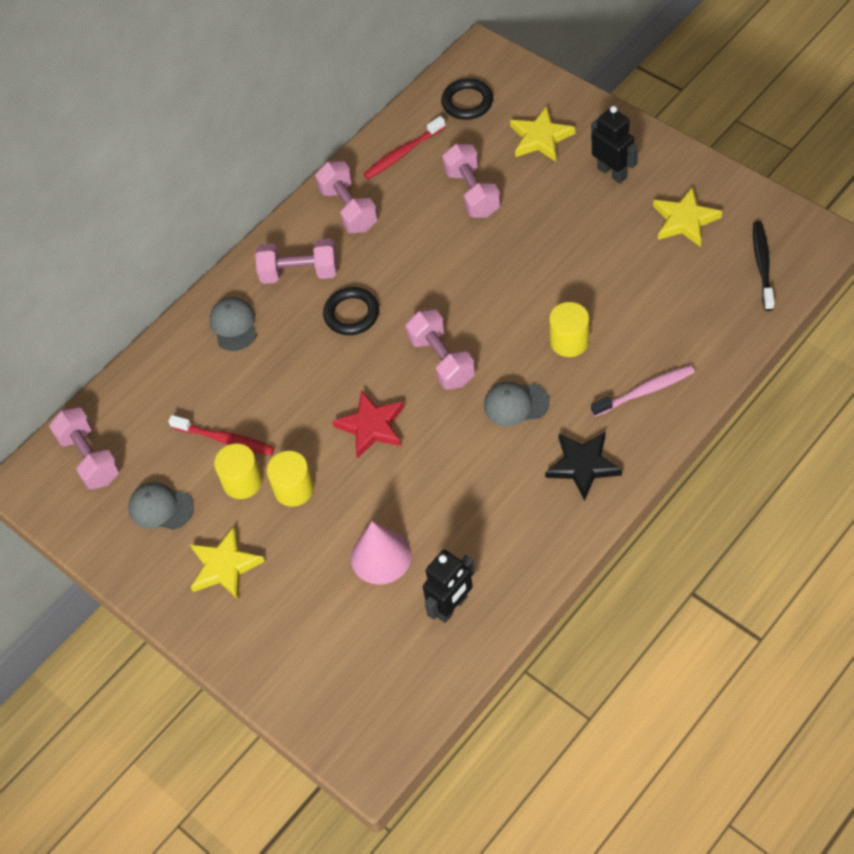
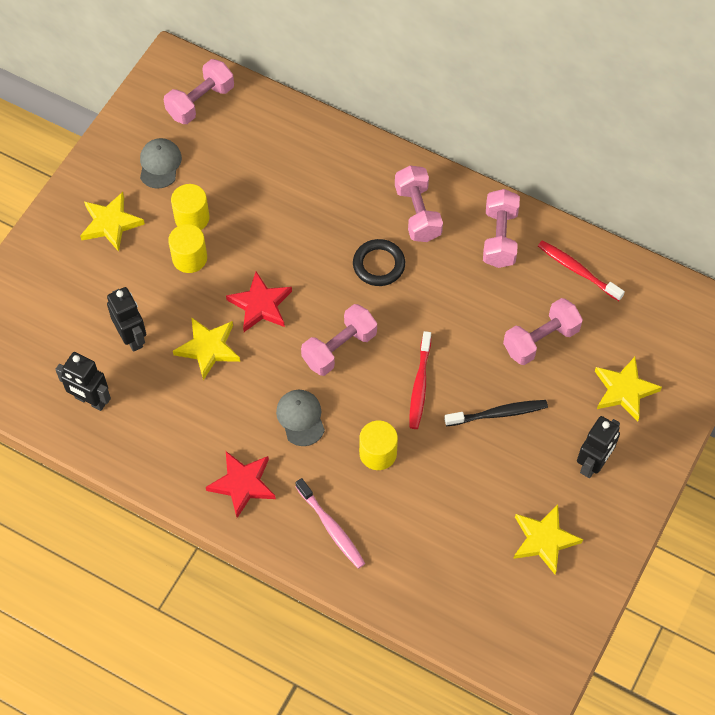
camera: 70 degrees right, 5 degrees up
red toothbrush [168,415,275,455] -> red toothbrush moved to [409,331,431,429]
grey cap [209,297,257,351] -> none
pink dumbbell [315,161,378,233] -> pink dumbbell turned 45 degrees counterclockwise [483,189,520,268]
pink cone [351,521,412,585] -> black robot [107,287,146,352]
black ring [441,78,493,120] -> none
black star [545,432,622,501] -> red star [206,451,276,518]
black toothbrush [753,221,775,311] -> black toothbrush moved to [444,400,548,426]
none -> yellow star [173,317,240,380]

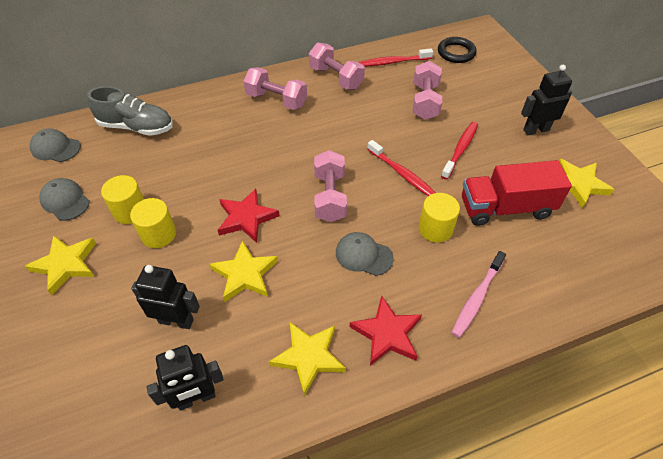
camera: 50 degrees left, 10 degrees down
pink dumbbell [164,59,234,124] -> grey cap [30,129,81,162]
pink toothbrush [295,478,365,569] -> pink toothbrush turned 120 degrees clockwise [452,251,506,338]
black ring [353,239,405,286] -> black ring moved to [438,37,477,63]
black toothbrush [444,400,548,426] -> red toothbrush [441,122,478,180]
black robot [577,416,620,478] -> black robot turned 90 degrees counterclockwise [521,65,572,135]
yellow star [595,357,662,422] -> yellow star moved to [269,322,346,396]
none -> grey shoe [87,86,173,136]
none -> red truck [462,160,572,226]

